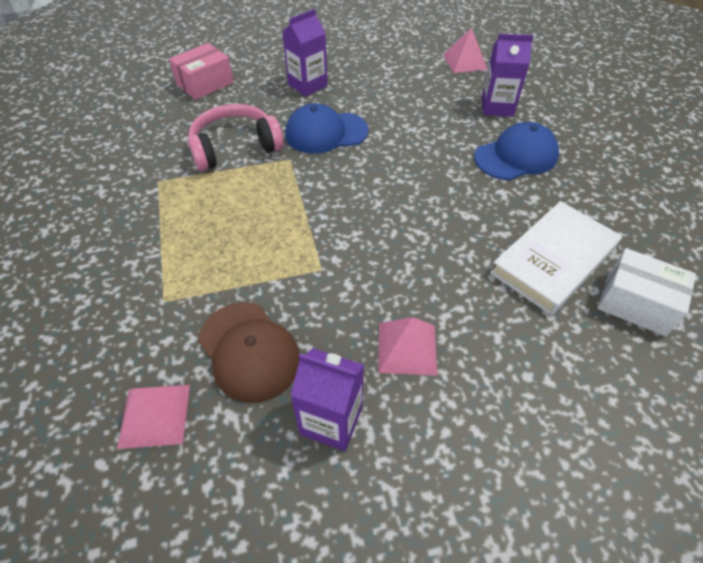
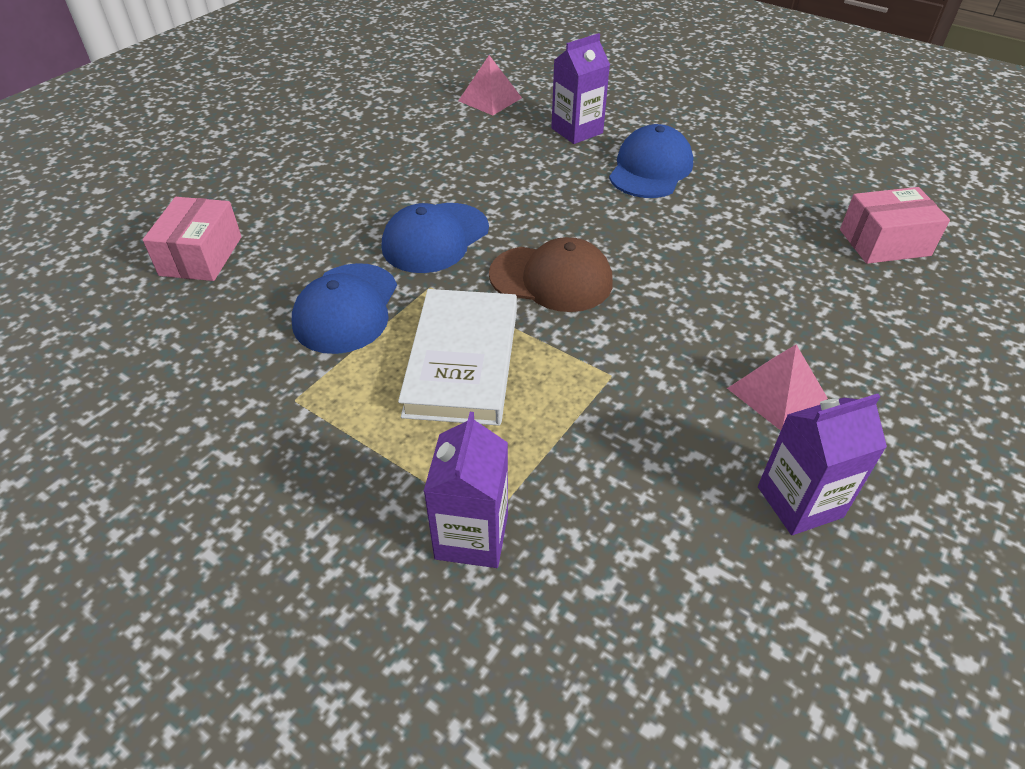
camera: 40 degrees left, 5 degrees down
pink pyramid [117,385,190,449] -> none
pink headphones [188,104,284,171] -> blue cap [292,263,397,354]
brown cap [198,302,300,403] -> brown cap moved to [489,237,613,312]
purple carton [282,9,328,97] -> purple carton moved to [424,412,508,568]
white book [490,201,622,315] -> white book moved to [398,289,517,426]
white box [597,248,696,336] -> pink box [840,187,950,264]

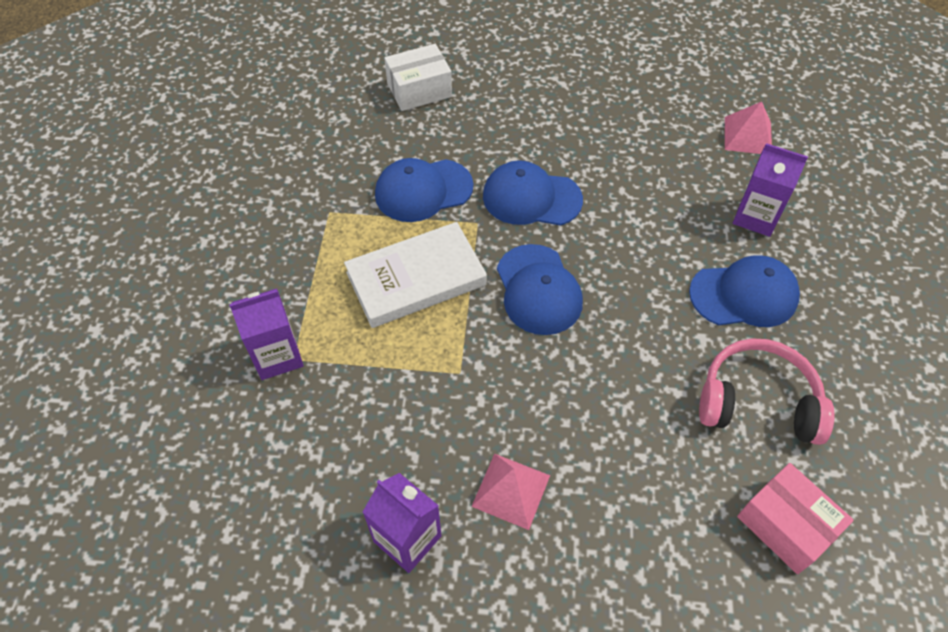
camera: 60 degrees right, 10 degrees up
pink box [143,197,241,281] -> white box [384,44,452,111]
brown cap [489,237,613,312] -> blue cap [497,244,583,335]
none -> pink headphones [699,338,834,445]

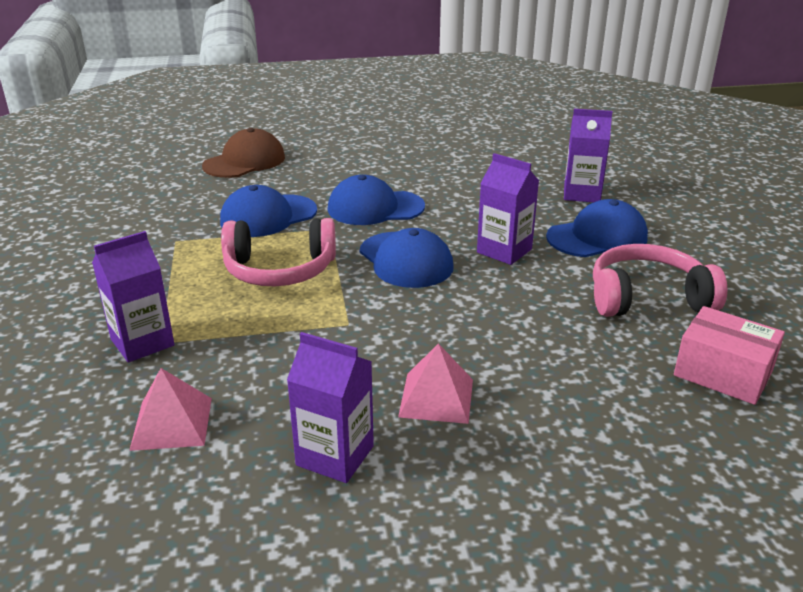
camera: 15 degrees left, 25 degrees down
white book [344,222,487,328] -> pink headphones [221,218,336,286]
white box [384,44,452,111] -> brown cap [202,128,285,178]
pink pyramid [725,102,772,154] -> pink pyramid moved to [129,368,212,451]
none -> purple carton [477,153,539,265]

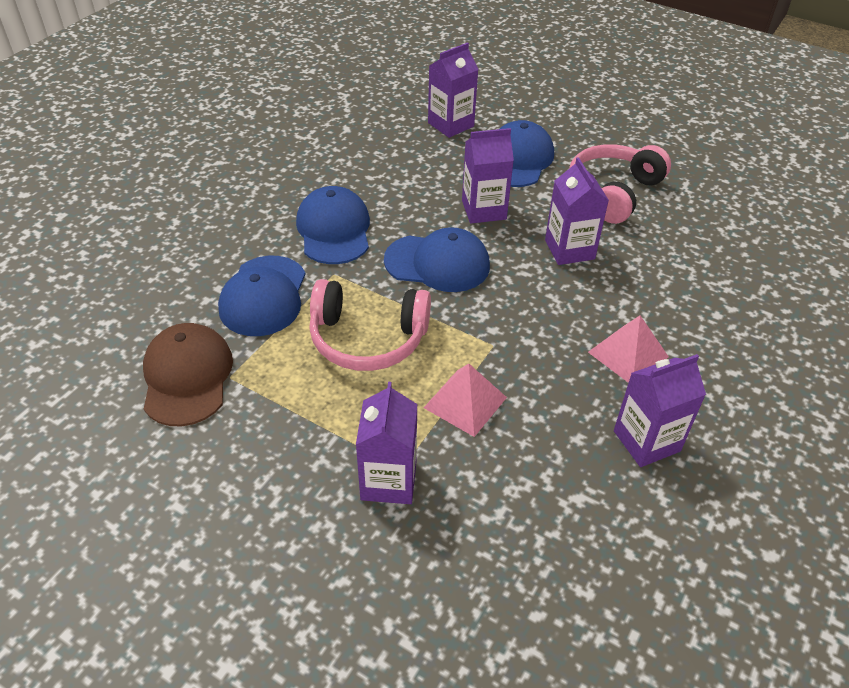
camera: 50 degrees left, 15 degrees up
pink pyramid [129,368,212,451] -> pink pyramid moved to [424,364,507,437]
brown cap [202,128,285,178] -> brown cap moved to [143,323,233,427]
pink headphones [221,218,336,286] -> pink headphones turned 60 degrees clockwise [309,279,431,371]
blue cap [328,175,425,225] -> blue cap turned 135 degrees clockwise [296,186,370,264]
pink box [674,306,785,405] -> none
none -> purple carton [545,157,609,265]

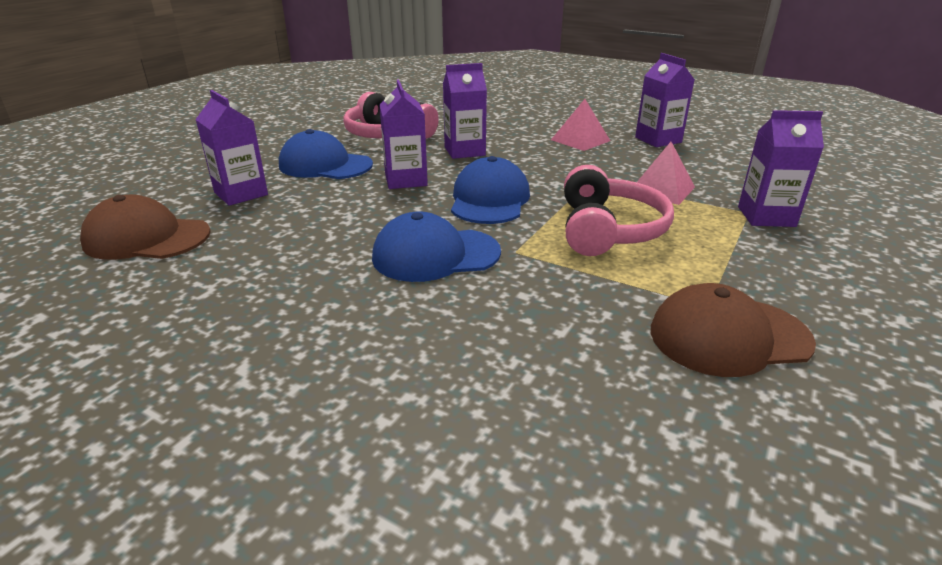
camera: 90 degrees left, 15 degrees down
blue cap [218,256,305,336] -> none
none -> brown cap [80,195,211,260]

